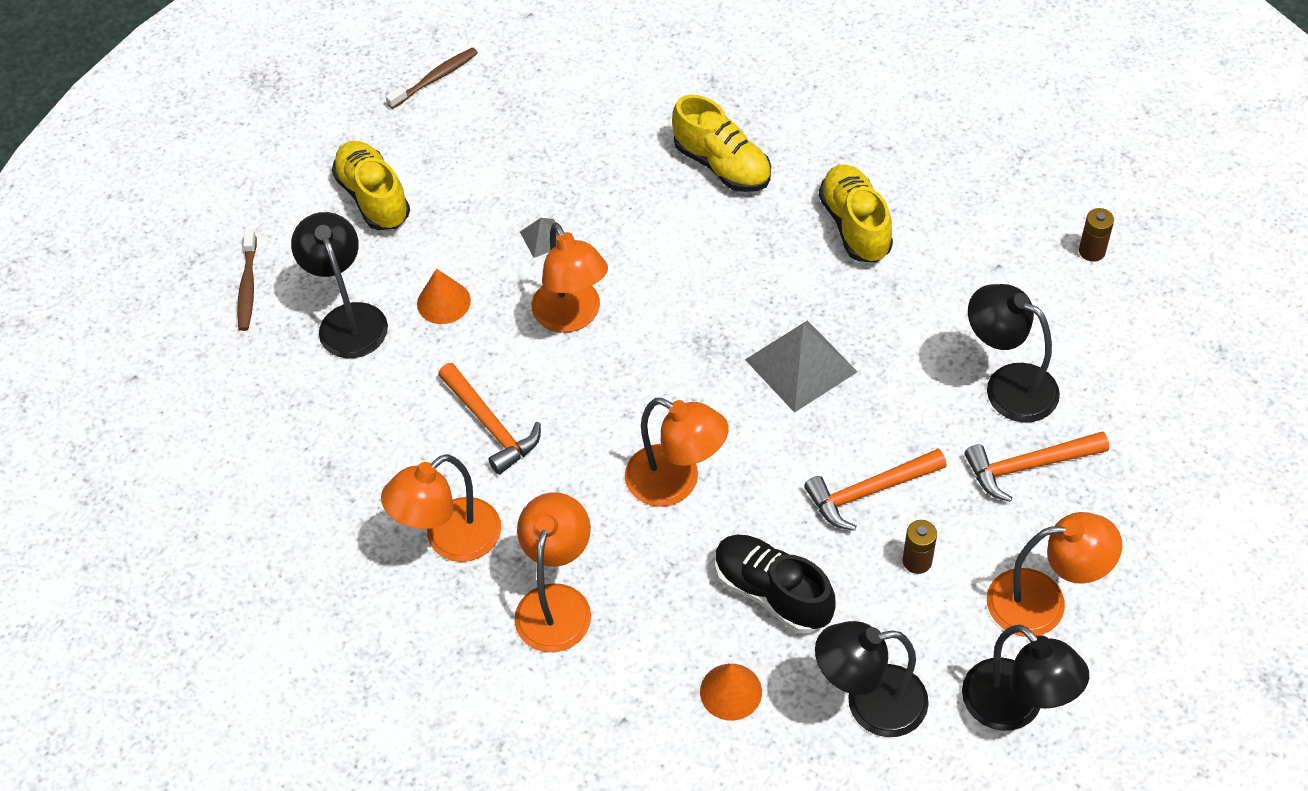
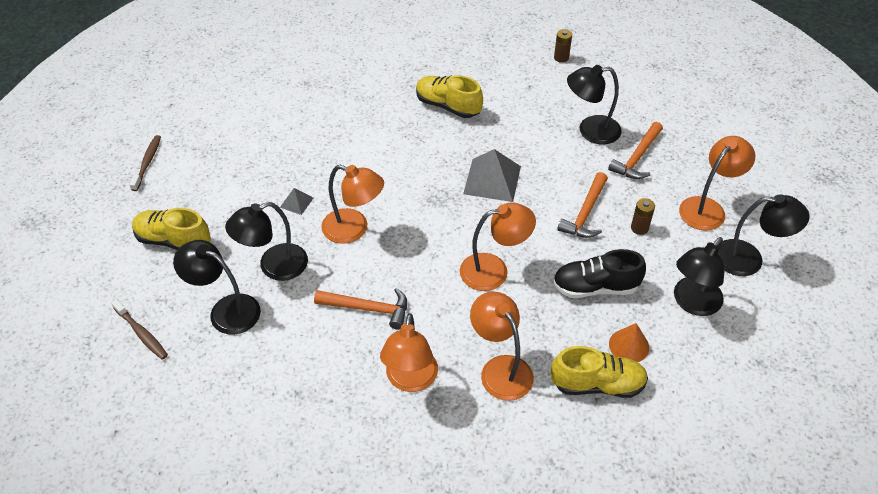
camera: 45 degrees left, 5 degrees down
orange cone [417,269,471,324] -> black lamp [225,202,308,281]
yellow shoe [672,95,771,192] -> yellow shoe moved to [551,346,648,398]

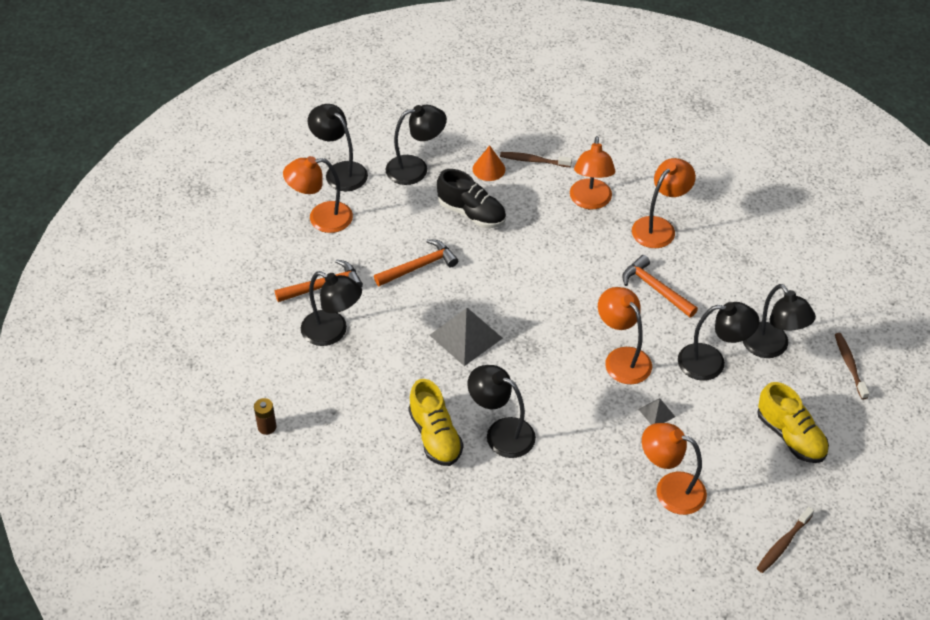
camera: 145 degrees left, 0 degrees up
orange lamp [460,202,536,291] -> orange lamp moved to [642,423,707,515]
yellow shoe [551,346,648,398] -> brown toothbrush [500,152,572,167]
brown battery [631,198,655,235] -> none
none -> black lamp [467,365,536,458]

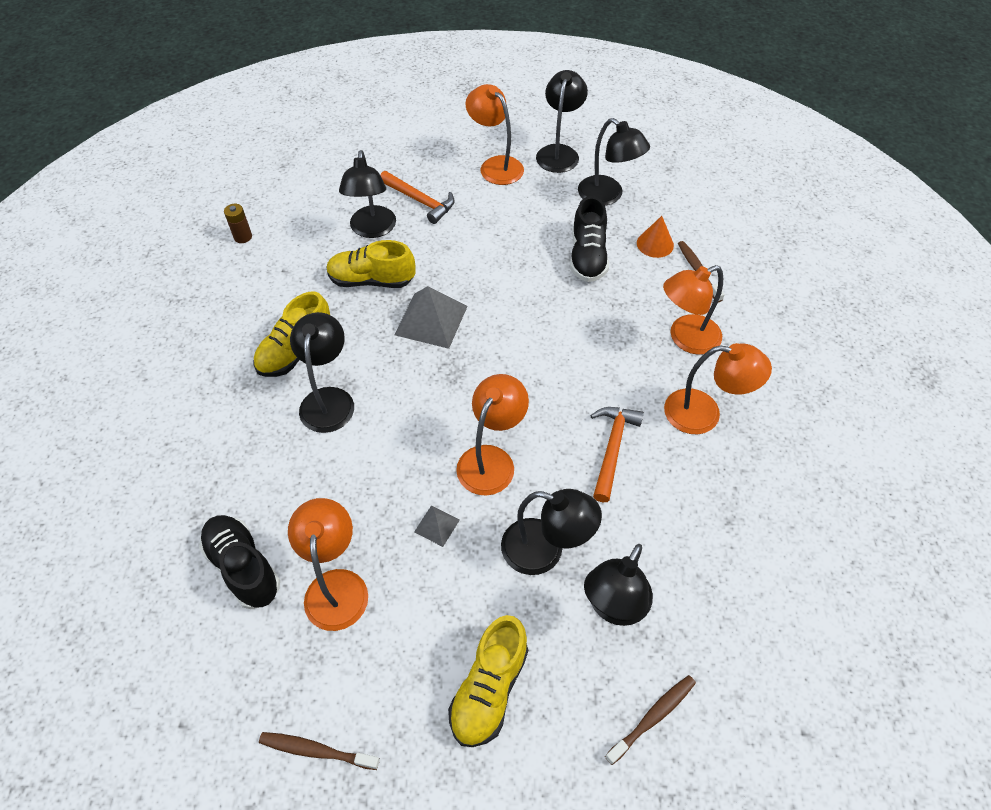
camera: 60 degrees right, 5 degrees up
orange hammer [374,239,458,286] -> none
black lamp [678,302,759,381] -> black lamp turned 45 degrees counterclockwise [501,489,602,575]
none -> black shoe [199,515,280,609]
none -> yellow shoe [326,240,416,288]

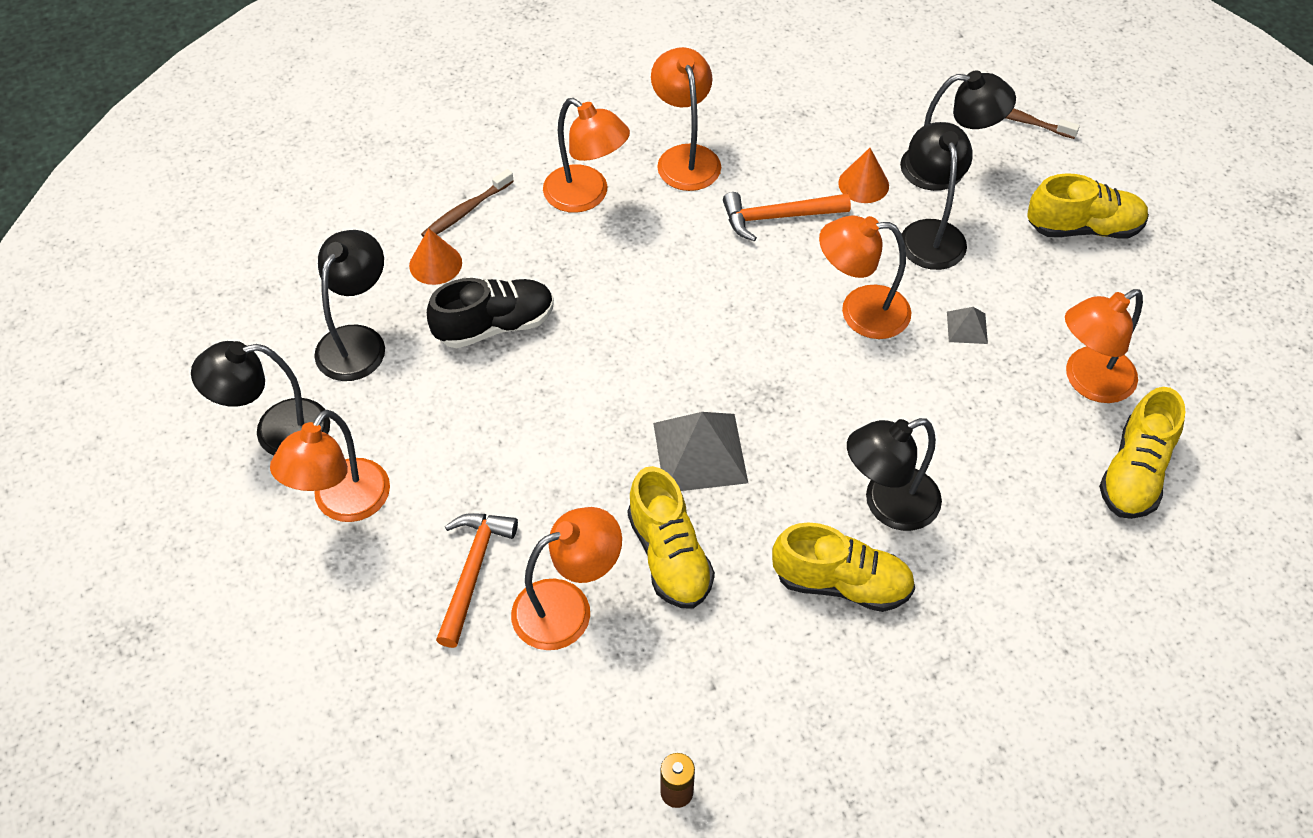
camera: 115 degrees left, 0 degrees up
black shoe [199,515,280,609] -> yellow shoe [1099,387,1186,519]
brown toothbrush [259,732,380,770] -> none
black lamp [339,150,396,238] -> orange lamp [511,507,622,650]
none -> orange cone [838,148,889,203]

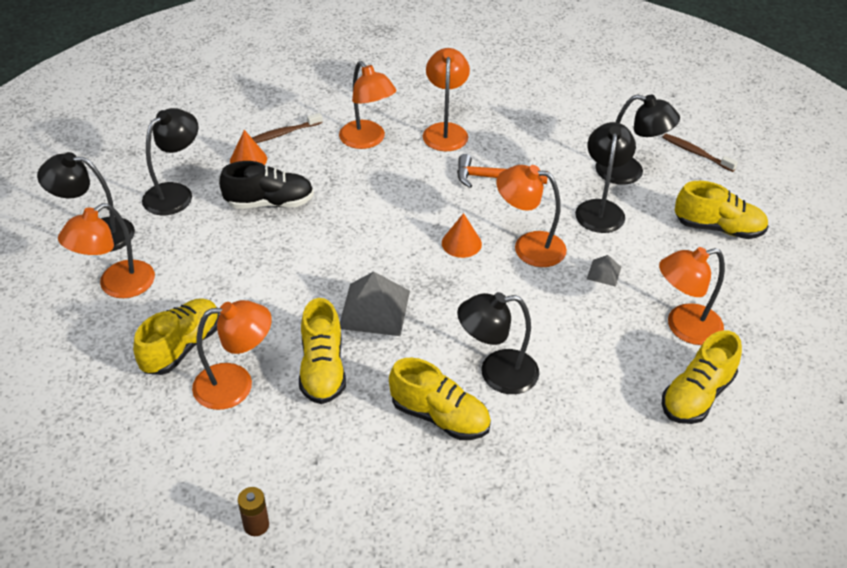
camera: 15 degrees right, 10 degrees down
orange hammer [436,513,518,648] -> yellow shoe [133,298,220,375]
orange cone [838,148,889,203] -> orange cone moved to [442,213,482,258]

